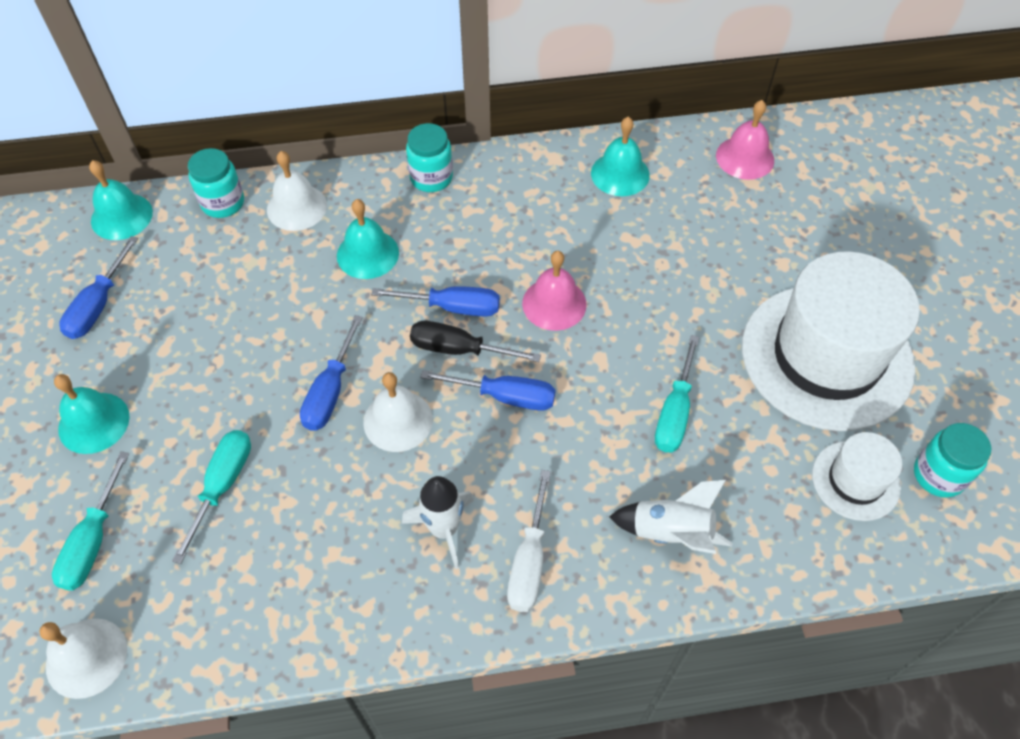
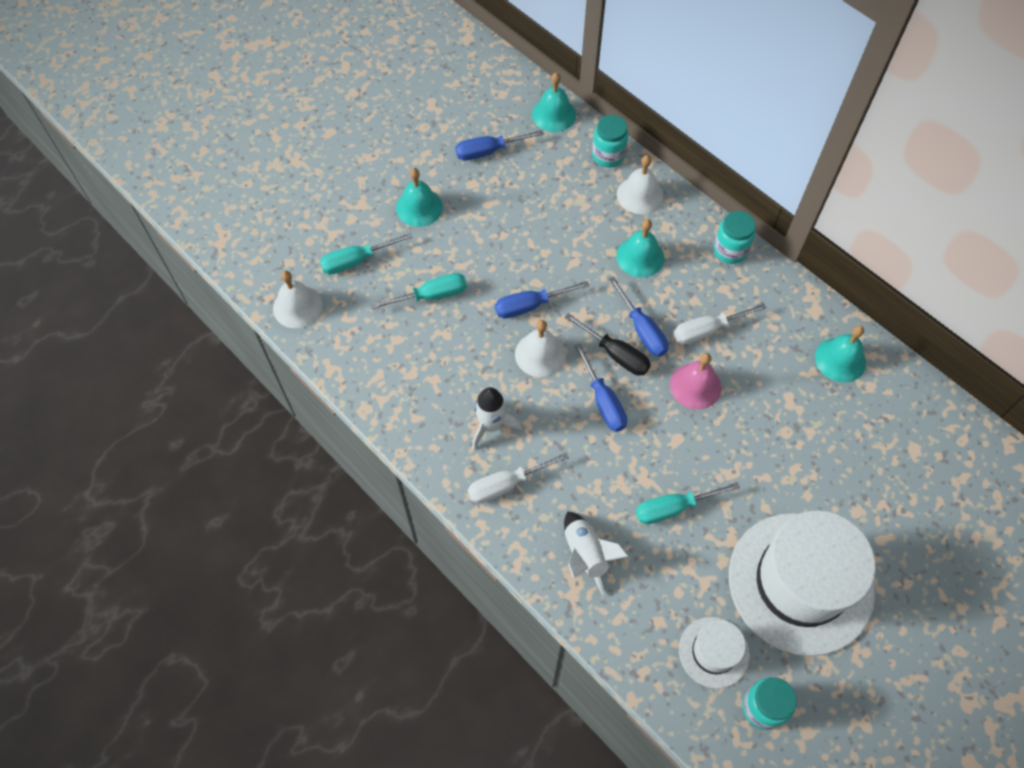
camera: 55 degrees right, 5 degrees up
black screwdriver [410,321,541,362] -> black screwdriver turned 150 degrees clockwise [564,313,651,375]
pink bell [716,100,774,180] -> none
none -> white screwdriver [674,303,767,345]

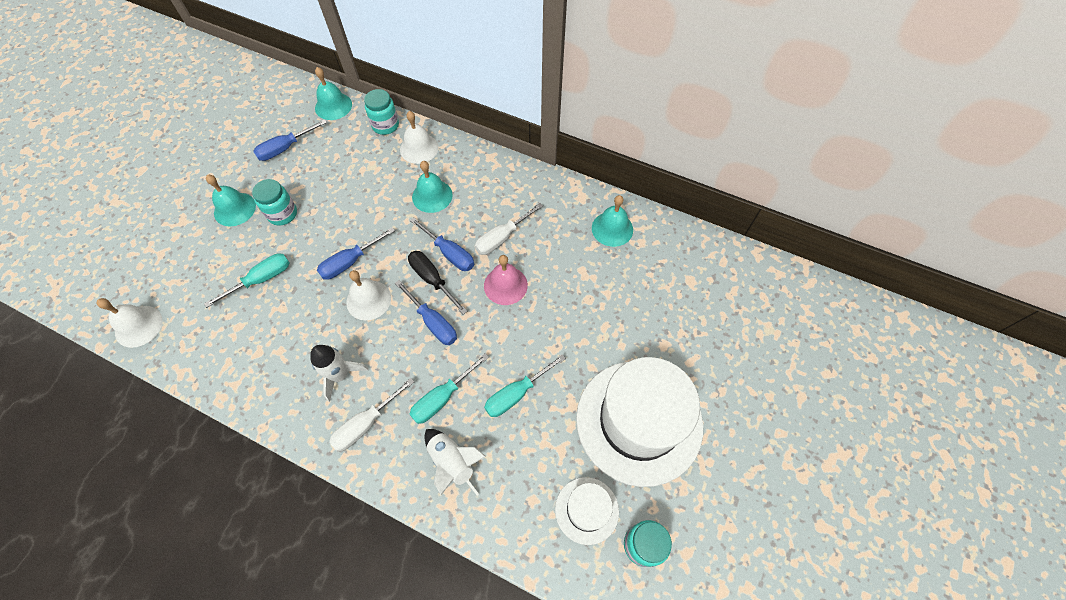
camera: 20 degrees left, 0 degrees up
turquoise screwdriver [320,233,413,274] -> turquoise screwdriver moved to [409,353,489,424]
black screwdriver [564,313,651,375] -> black screwdriver turned 150 degrees counterclockwise [408,251,467,314]
turquoise jar [713,211,756,264] -> turquoise jar moved to [252,179,297,226]

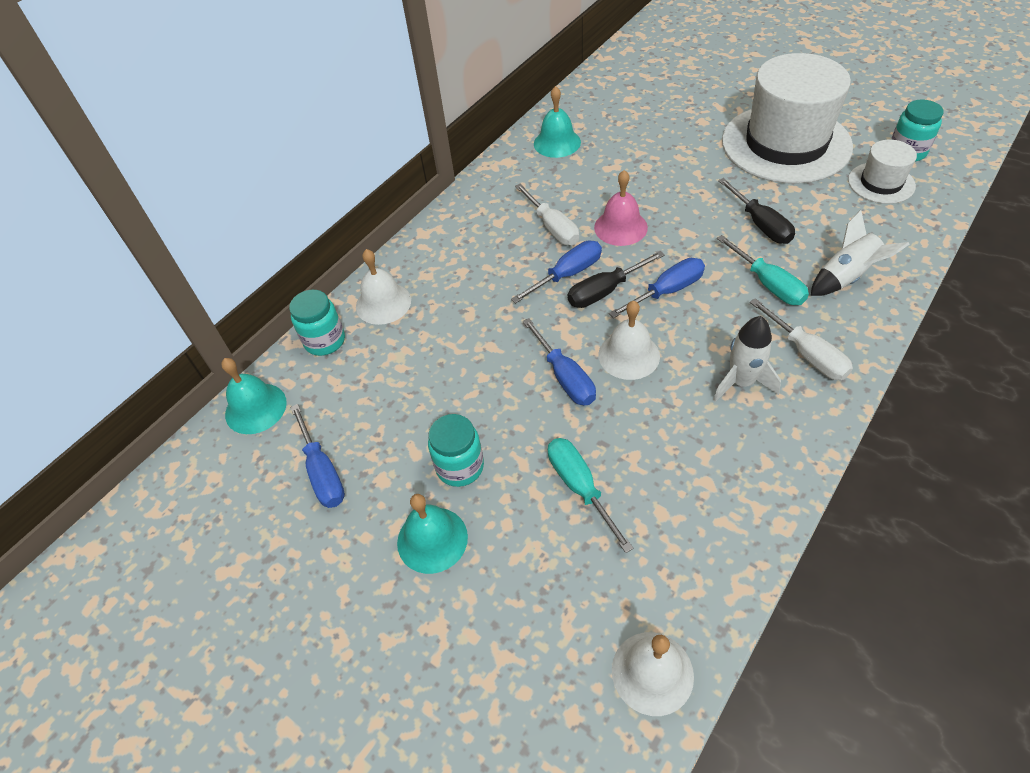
camera: 75 degrees left, 10 degrees down
turquoise bell [412,161,453,213] -> none
turquoise screwdriver [484,354,566,417] -> black screwdriver [718,178,795,244]

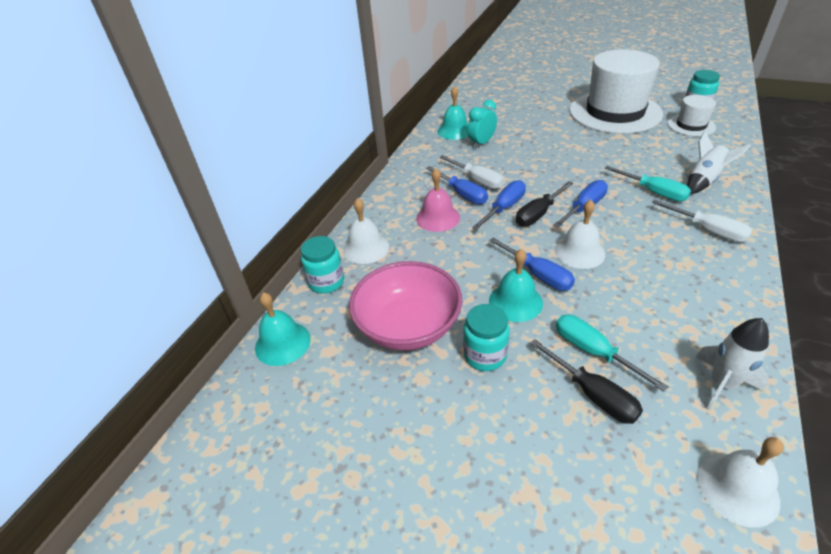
camera: 15 degrees left, 10 degrees down
blue screwdriver [290,404,345,508] -> blue screwdriver moved to [426,166,488,204]
turquoise bell [397,494,468,574] -> turquoise bell moved to [489,249,543,322]
pink bell [594,170,648,246] -> pink bell moved to [416,168,460,232]
white rocket [713,316,781,402] -> white rocket moved to [695,318,769,410]
black screwdriver [718,178,795,244] -> black screwdriver moved to [530,339,643,424]
none -> pink bowl [349,261,462,350]
none -> turquoise clock [467,100,497,148]

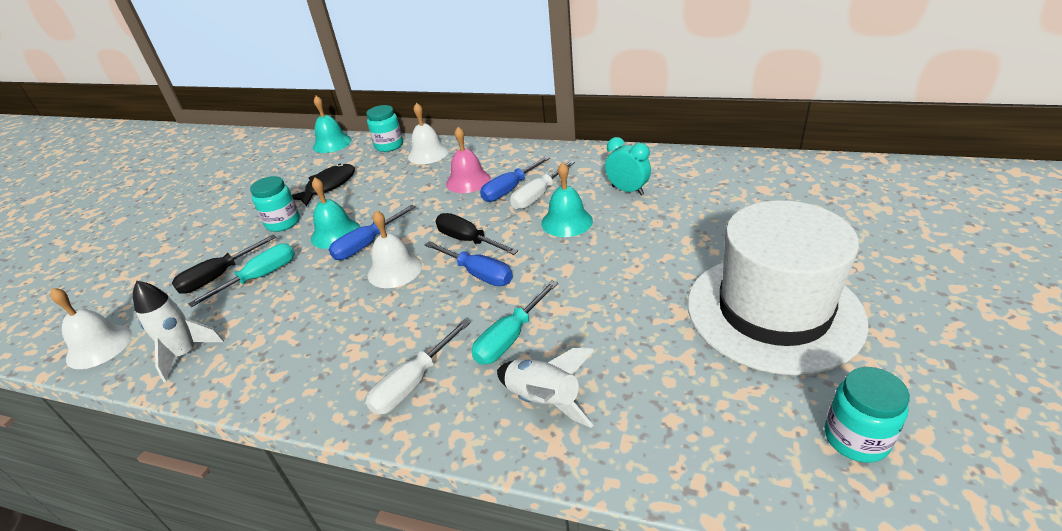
camera: 85 degrees right, 5 degrees down
pink bowl [349,261,462,350] -> black fish [292,164,355,207]
turquoise bell [437,86,468,140] -> turquoise bell moved to [541,162,593,237]
blue screwdriver [472,180,526,230] -> none
white hat [668,95,716,136] -> none

